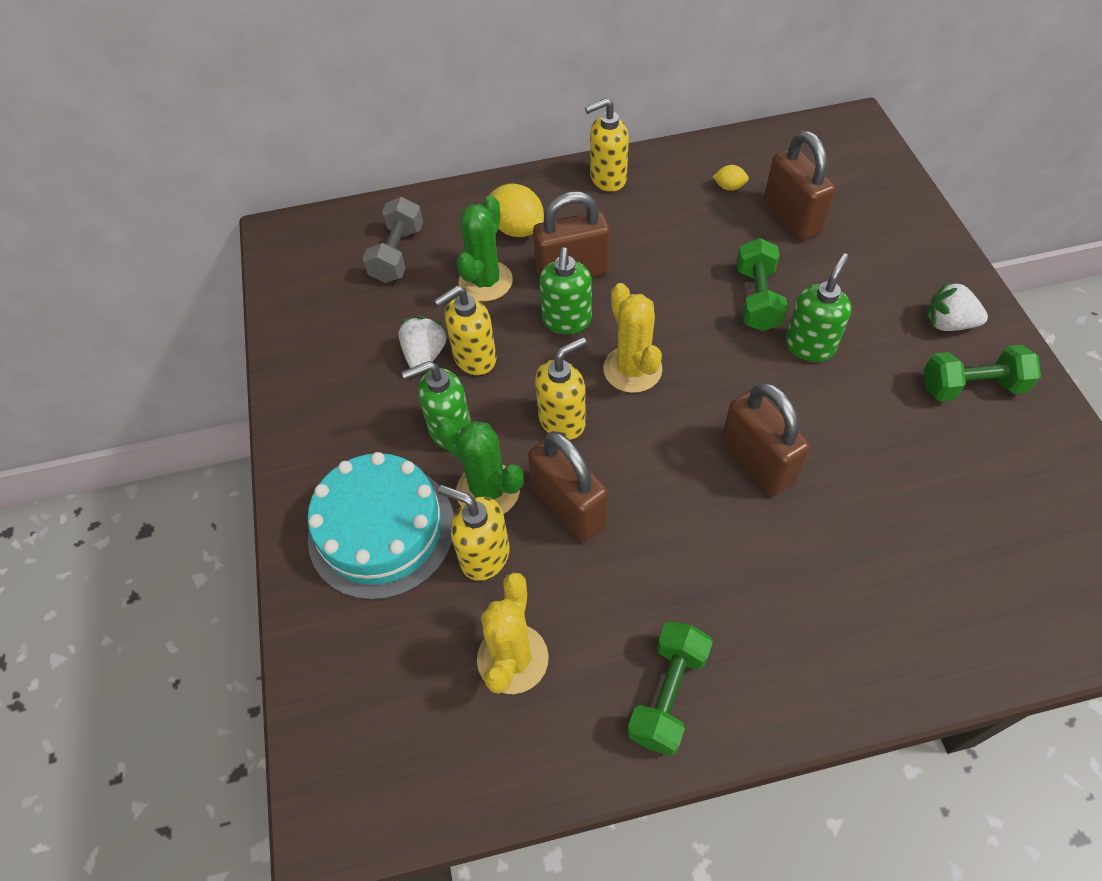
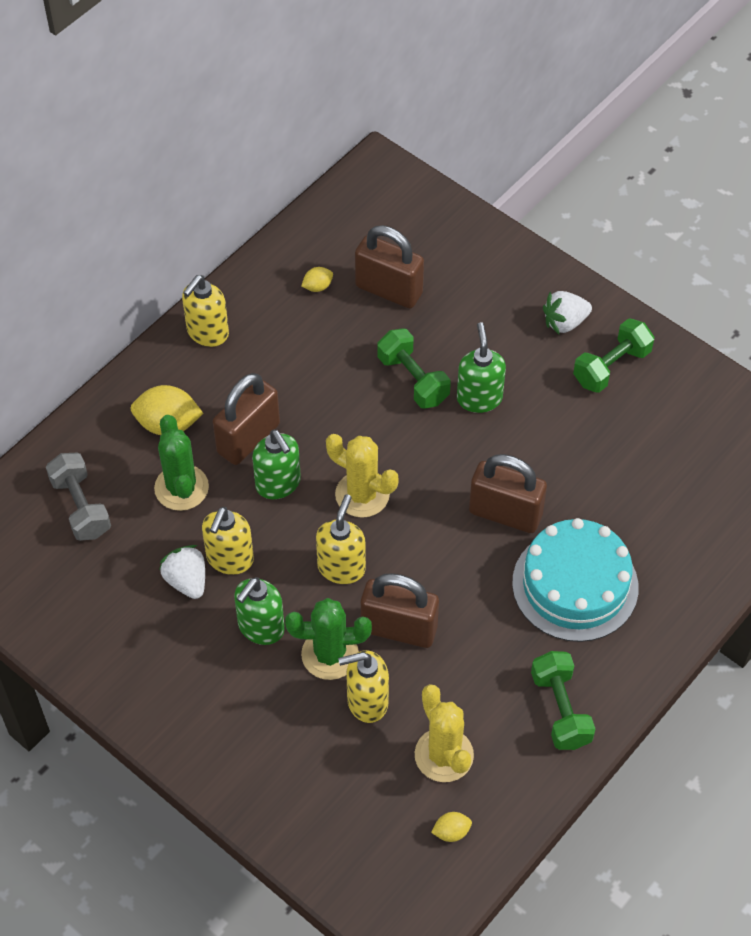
camera: 40 degrees left, 0 degrees up
turquoise cake [307,452,454,600] -> turquoise cake moved to [512,518,639,642]
none -> yellow lemon [431,812,472,842]

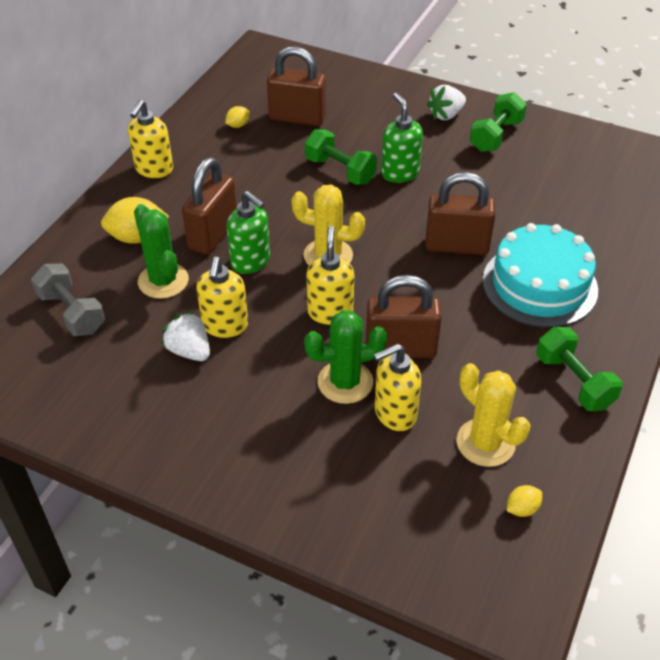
camera: 15 degrees left, 10 degrees down
green soap dispenser [234,577,285,645] -> none

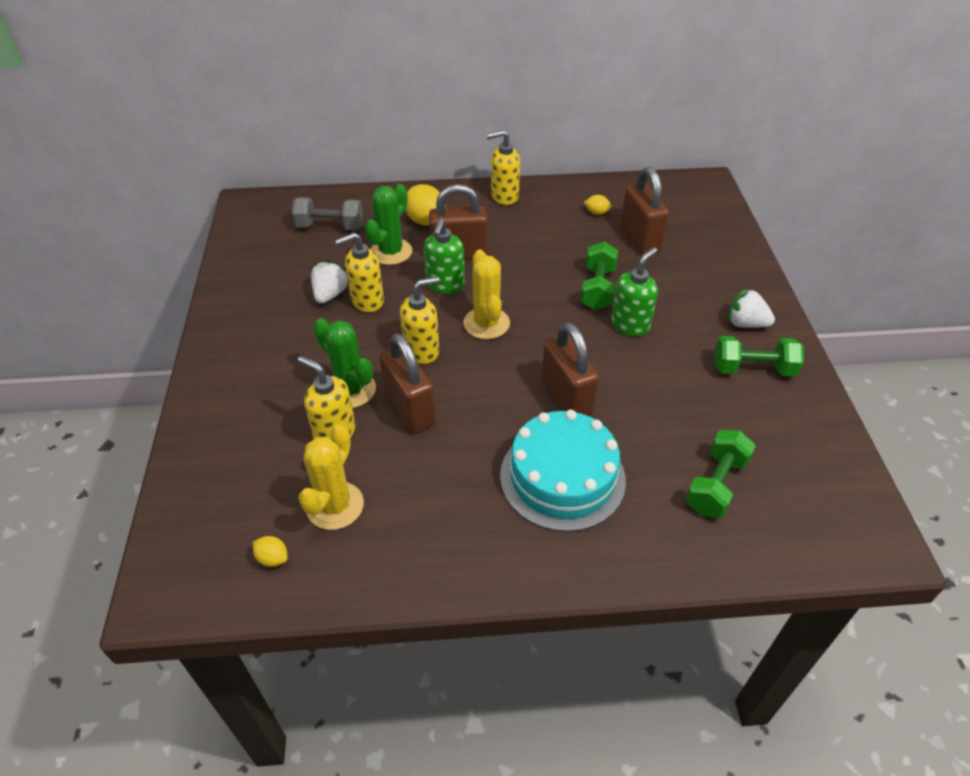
camera: 60 degrees right, 0 degrees up
grey dumbbell [31,263,105,336] -> grey dumbbell turned 75 degrees clockwise [292,197,363,230]
green dumbbell [536,327,623,411] -> green dumbbell moved to [686,430,756,518]

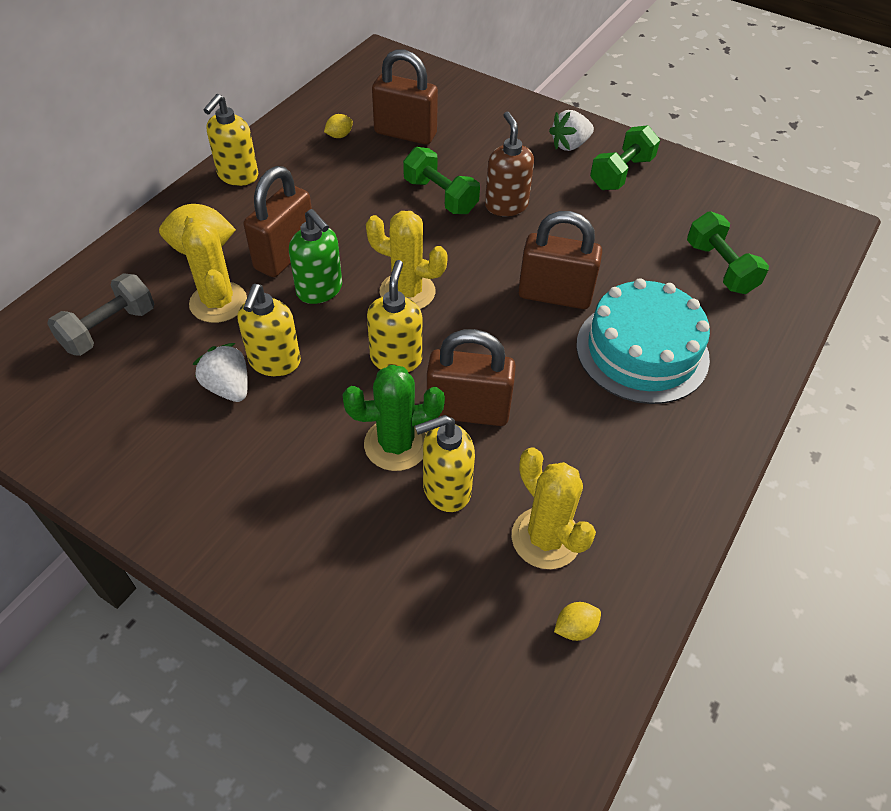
camera: 55 degrees left, 5 degrees up
green cactus [365,184,412,265] -> yellow cactus [182,213,247,323]
green soap dispenser [611,247,658,337] -> brown soap dispenser [485,112,534,216]

